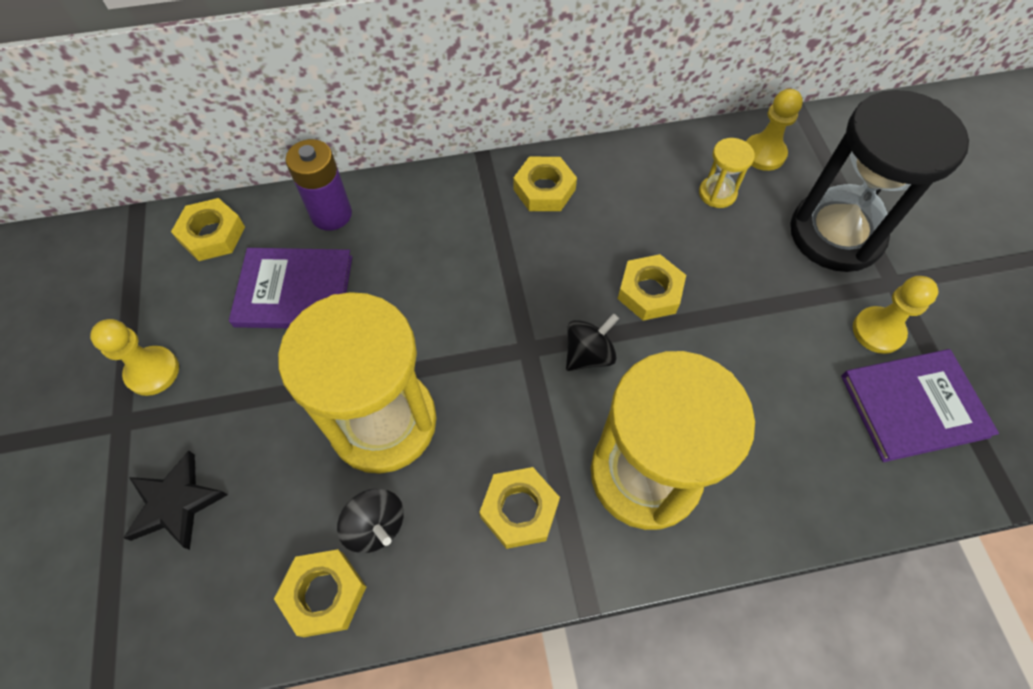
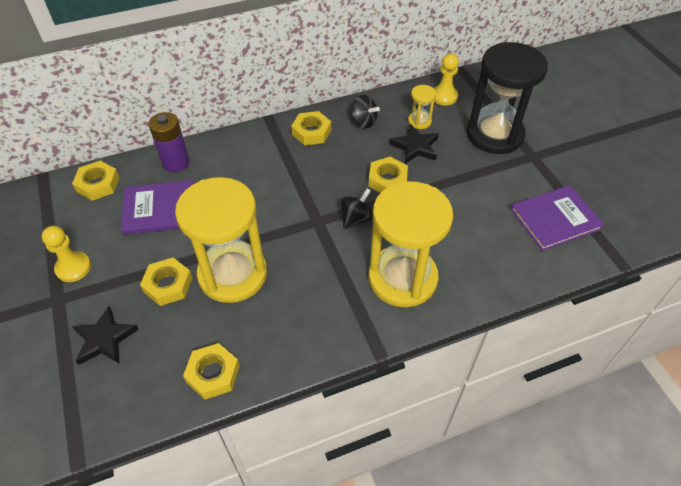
camera: 10 degrees left, 10 degrees down
black spinning top [337,489,404,553] -> black spinning top moved to [351,95,380,128]
yellow nut [479,467,560,549] -> yellow nut moved to [140,258,192,306]
yellow pawn [853,276,938,354] -> none
none -> black star [389,124,439,164]

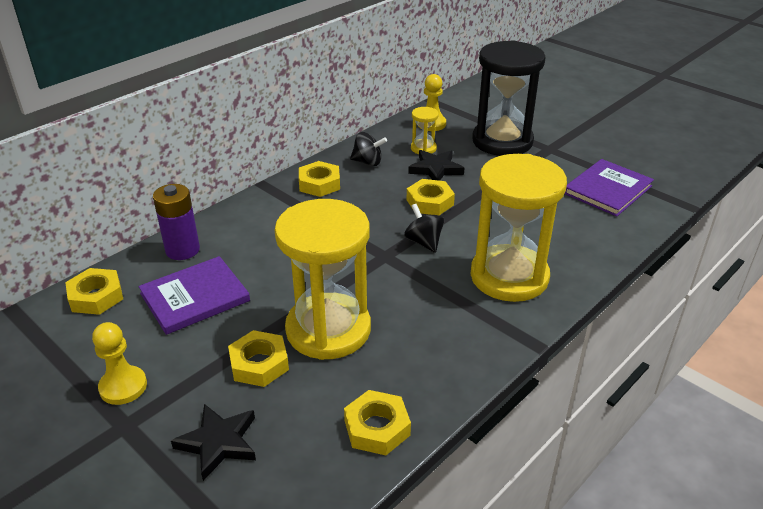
camera: 25 degrees left, 15 degrees down
black spinning top [340,188,373,229] -> black spinning top turned 45 degrees counterclockwise [404,204,444,253]

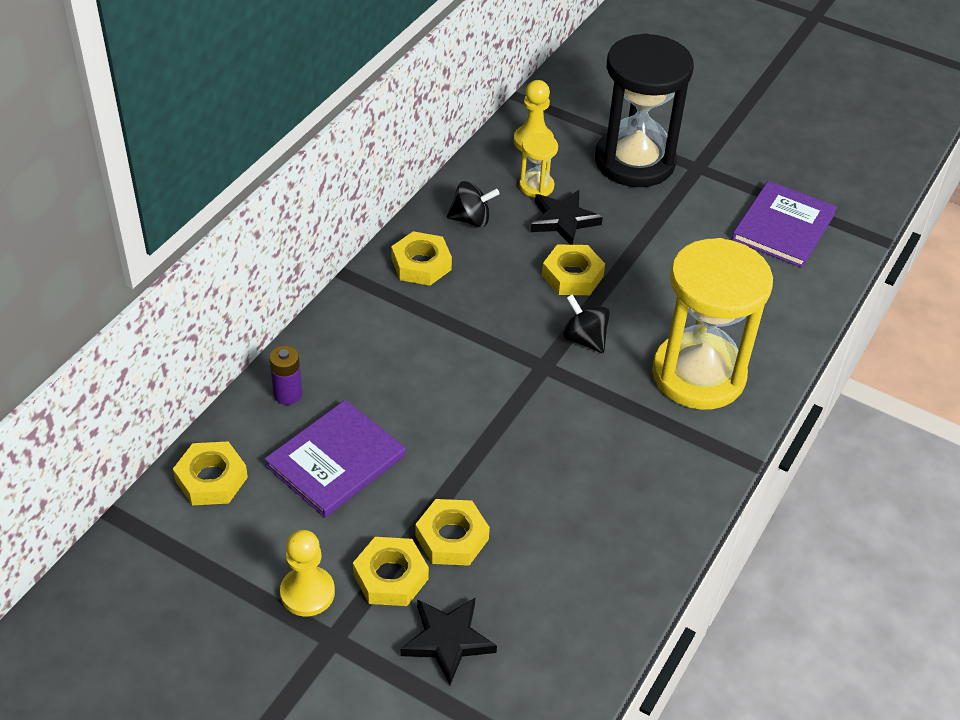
camera: 15 degrees left, 10 degrees up
purple battery [153,184,200,260] -> purple battery [269,346,302,405], size x0.65
yellow hourglass [275,199,371,360] -> none
yellow nut [344,390,411,455] -> yellow nut moved to [353,537,429,606]

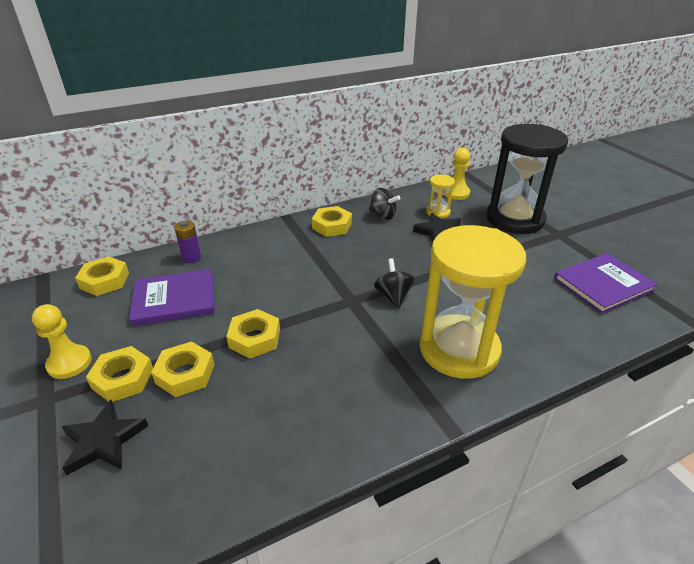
camera: 35 degrees right, 10 degrees down
yellow nut [542,245,605,295] -> yellow nut moved to [226,309,280,358]

